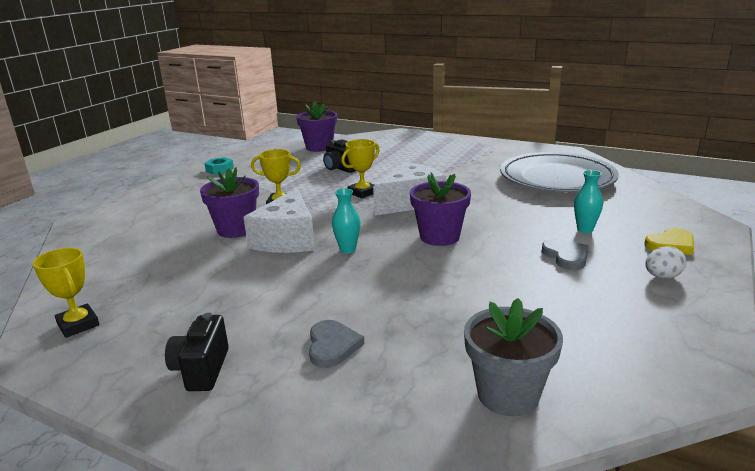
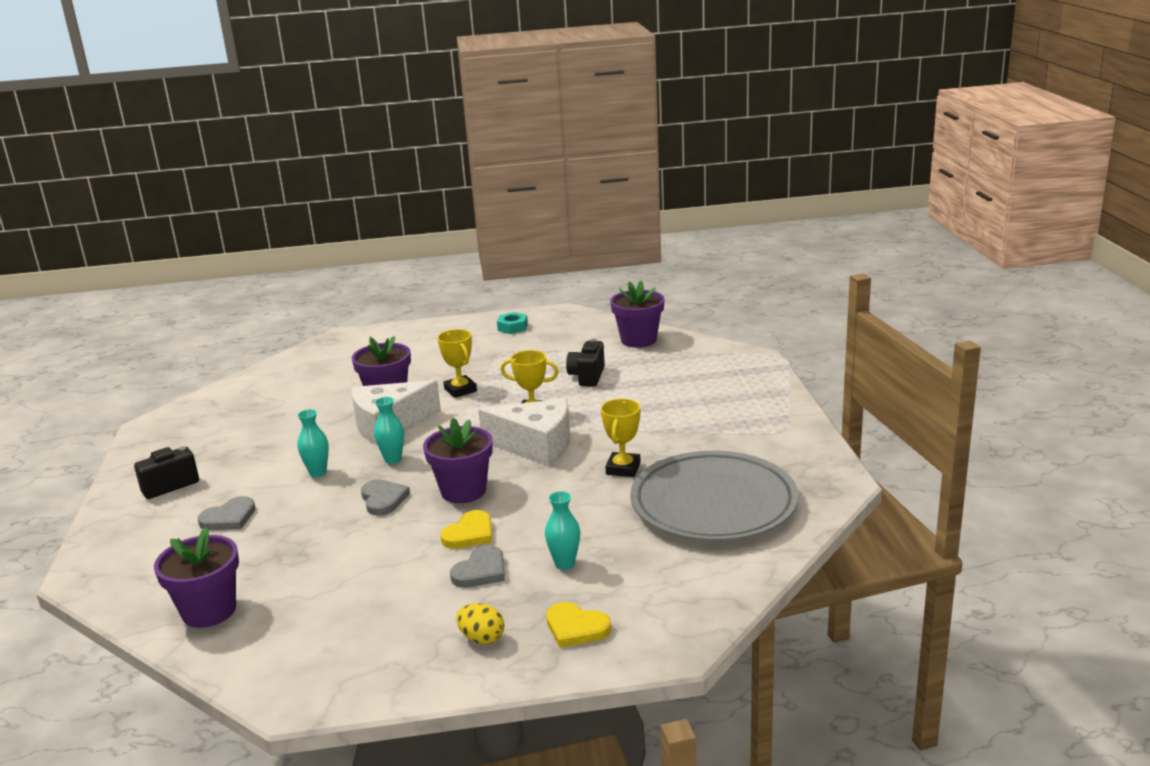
camera: 55 degrees right, 0 degrees up
yellow trophy [32,248,99,338] -> yellow trophy moved to [601,399,641,477]
grey flower pot [464,298,563,416] -> purple flower pot [154,527,239,628]
white egg [645,246,686,279] -> yellow egg [456,603,504,645]
none -> turquoise vase [297,409,329,477]
none -> grey heart [361,479,410,515]
none -> yellow heart [440,510,492,549]

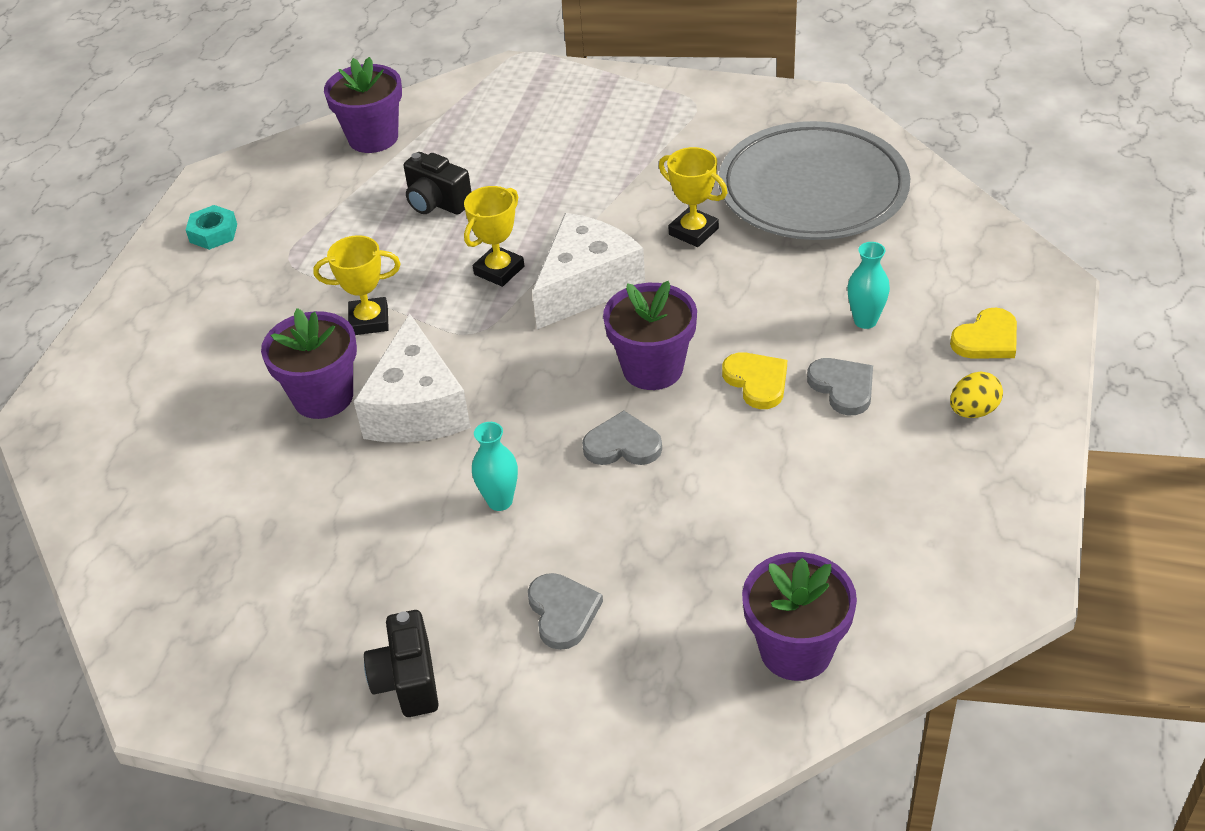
camera: 65 degrees left, 20 degrees up
turquoise vase [374,397,404,464] -> none

